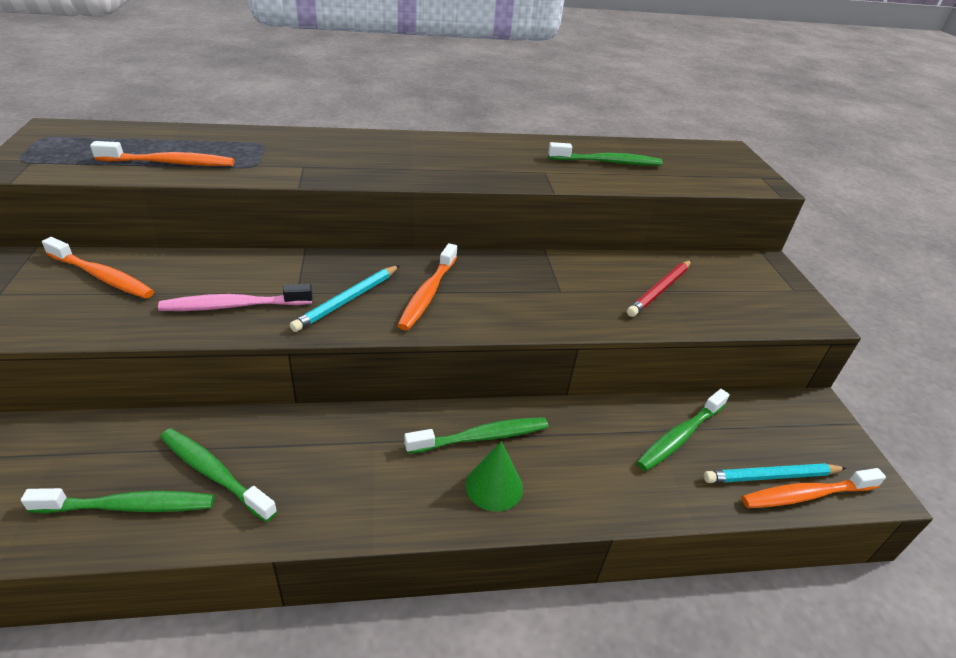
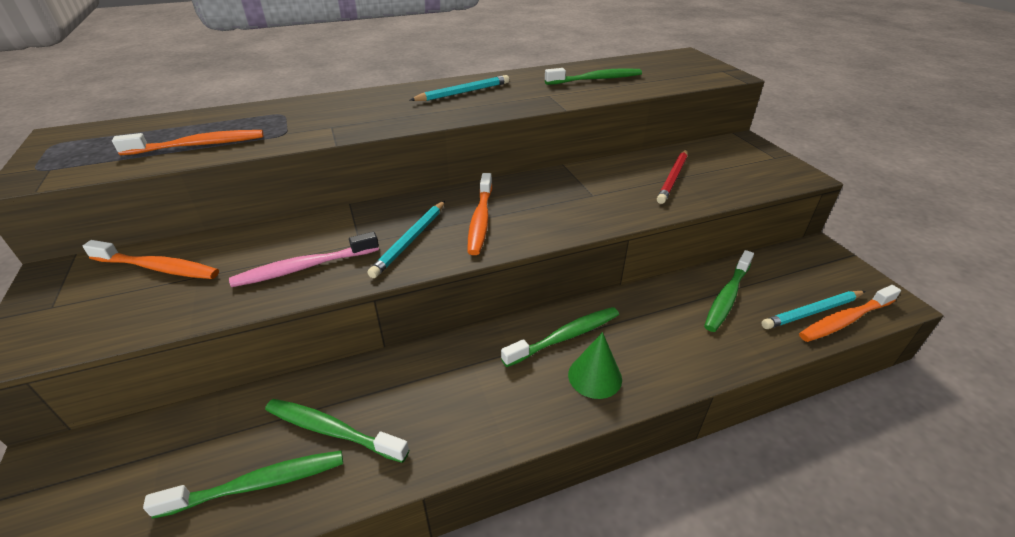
camera: 10 degrees left, 0 degrees up
none -> turquoise pencil [410,75,509,101]

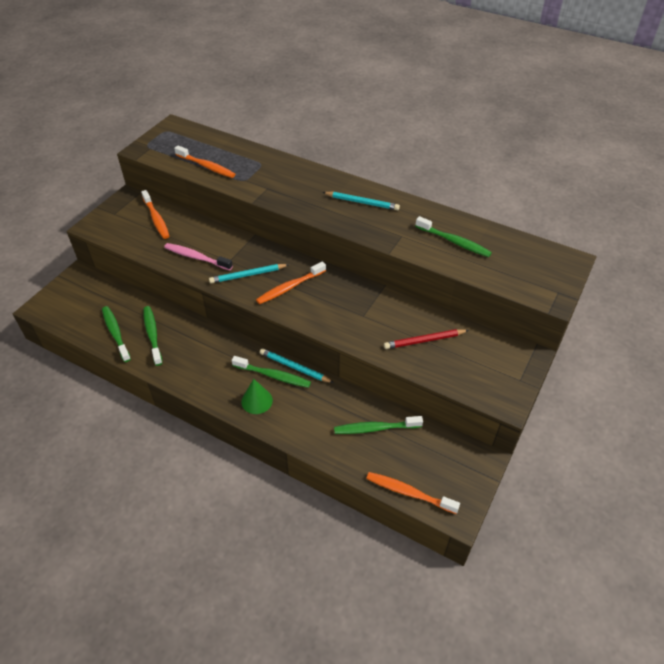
camera: 50 degrees right, 10 degrees up
green toothbrush [143,451,343,519] -> green toothbrush turned 150 degrees counterclockwise [102,306,131,362]
turquoise pencil [761,291,866,329] -> turquoise pencil moved to [260,348,334,383]

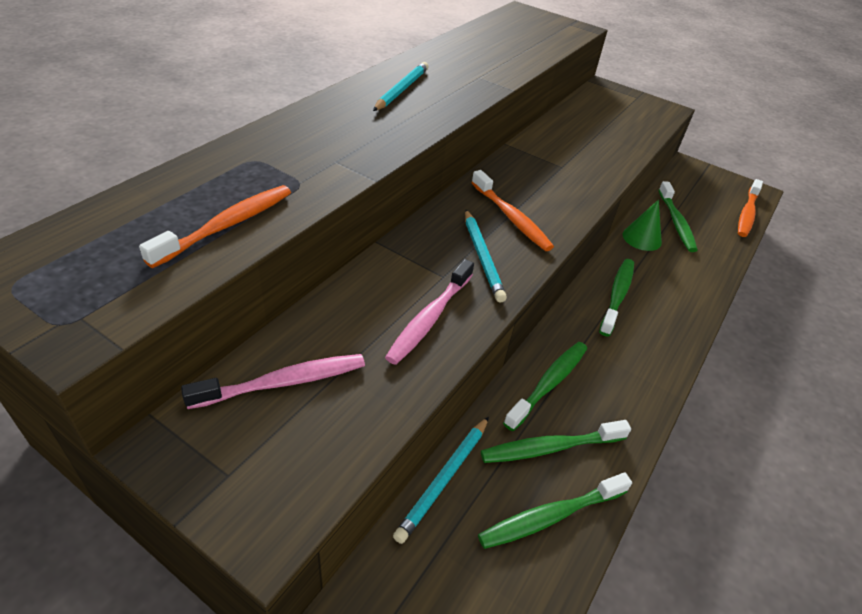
camera: 90 degrees left, 5 degrees down
orange toothbrush [141,190,170,239] -> pink toothbrush [181,354,365,409]
green cone [241,379,273,414] -> green cone moved to [623,200,662,251]
turquoise pencil [260,348,334,383] -> turquoise pencil moved to [393,417,489,544]
red pencil [384,329,469,349] -> none
green toothbrush [415,216,492,257] -> green toothbrush moved to [503,342,587,431]

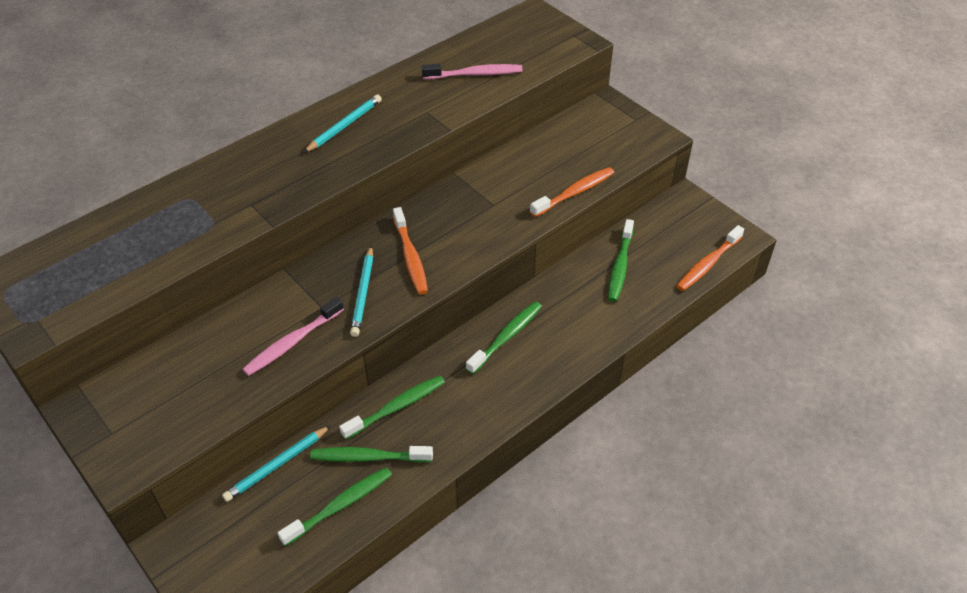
camera: 20 degrees right, 5 degrees up
orange toothbrush [139,185,291,268] -> orange toothbrush moved to [530,167,614,217]
pink toothbrush [181,354,365,409] -> pink toothbrush moved to [422,64,523,79]
green toothbrush [478,472,632,549] -> green toothbrush turned 150 degrees clockwise [278,467,392,546]
green cone [623,200,662,251] -> none

